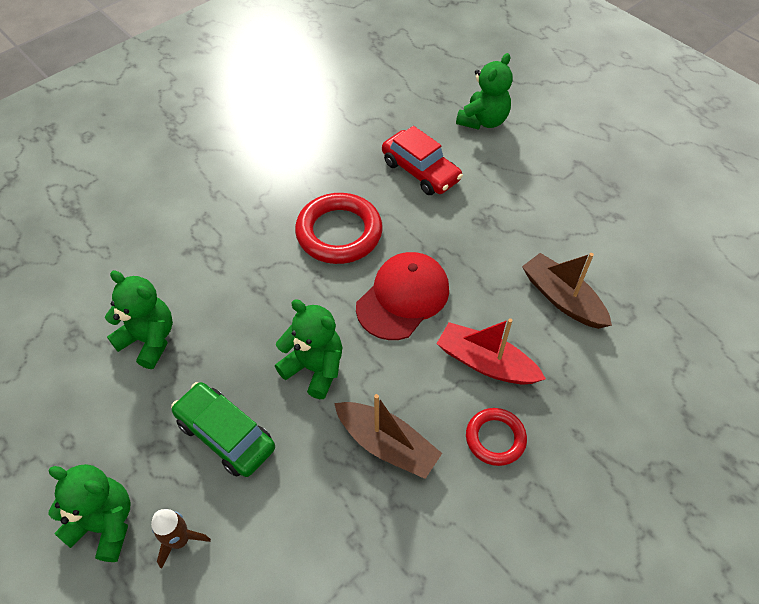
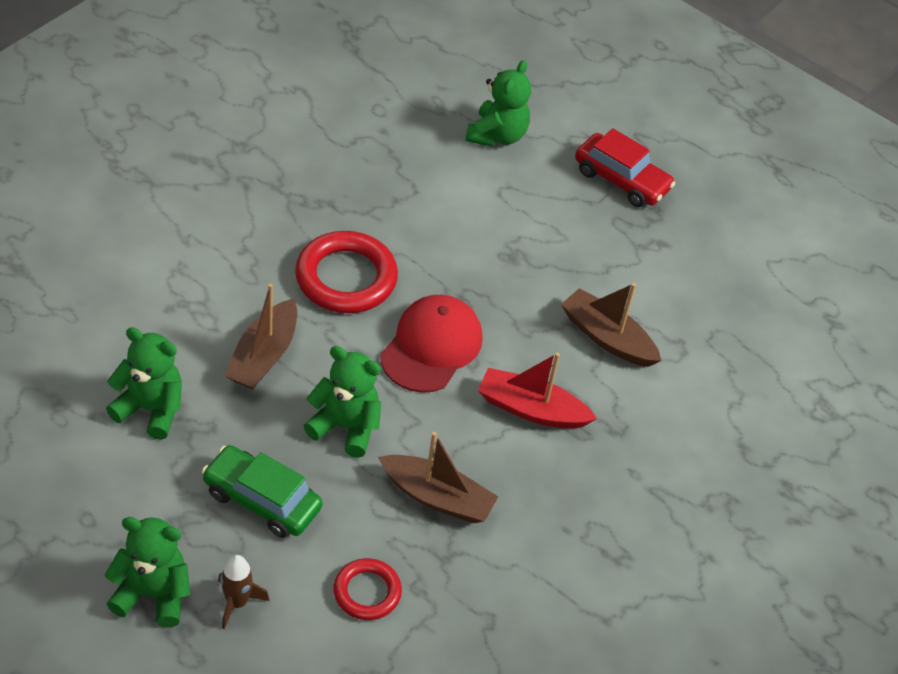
camera: 15 degrees left, 5 degrees down
red car [382,126,463,195] -> red car moved to [575,128,675,207]
red ring [466,408,527,466] -> red ring moved to [333,558,402,620]
none -> brown boat [224,284,297,390]

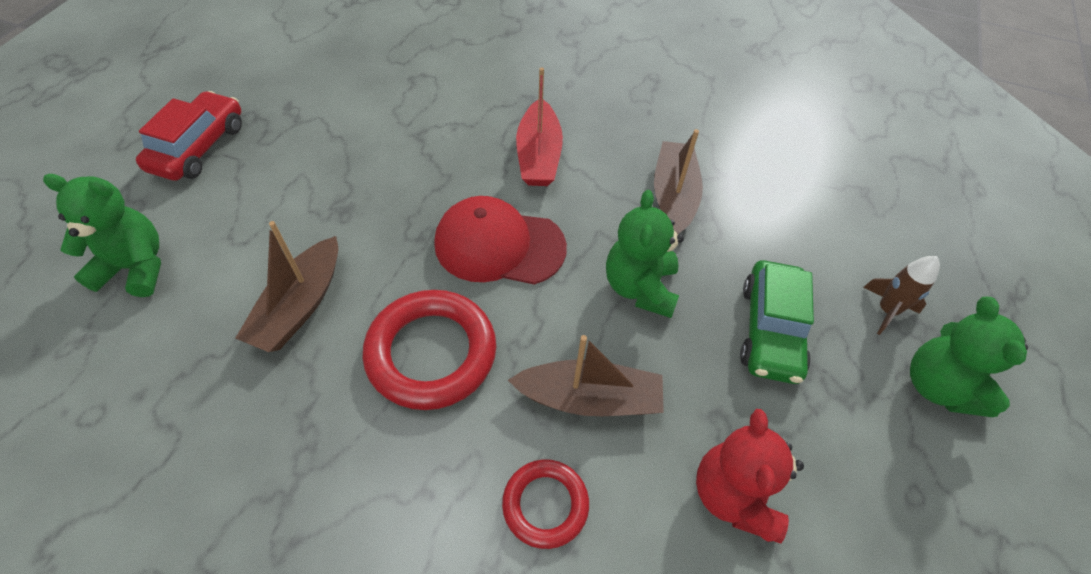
camera: 105 degrees left, 5 degrees up
green teddy bear [106,327,182,440] -> red teddy bear [696,409,804,544]
red ring [333,558,402,620] -> red ring moved to [502,459,589,549]
brown boat [561,283,661,367] -> brown boat moved to [235,221,338,352]

